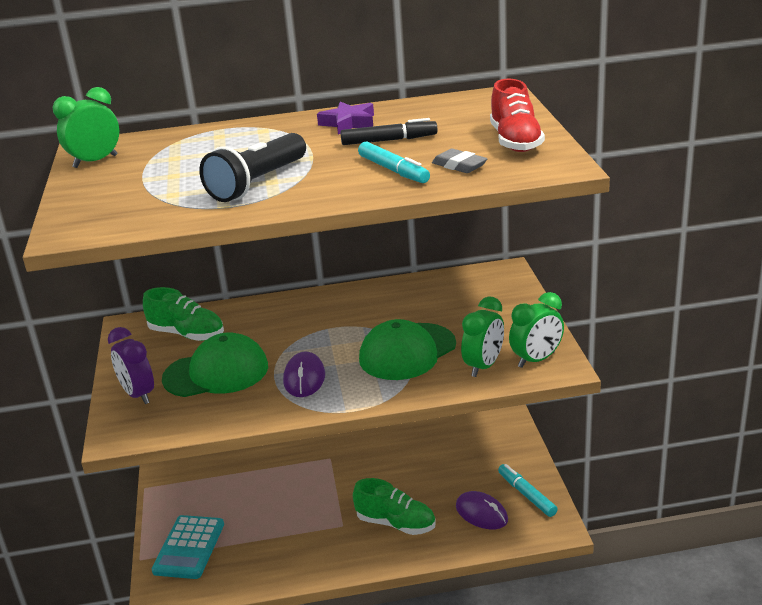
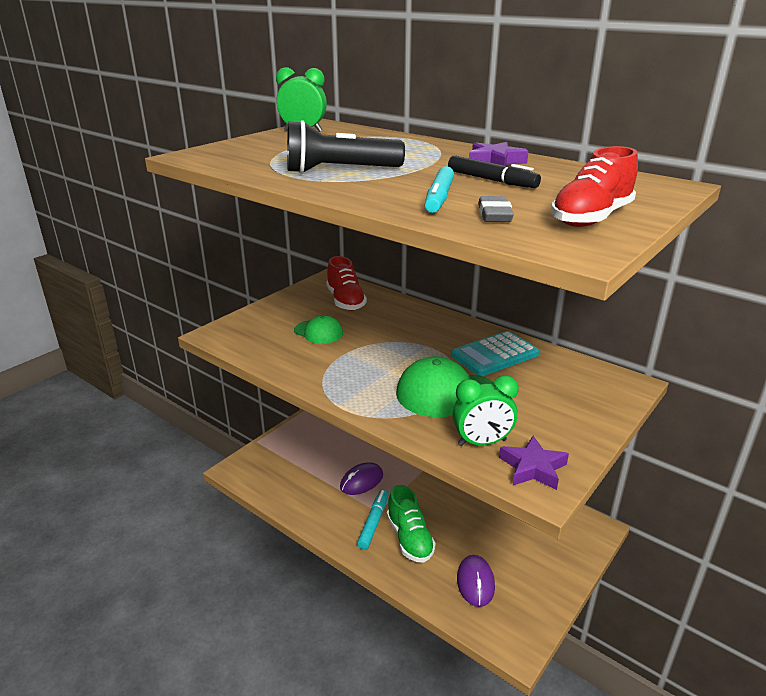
camera: 45 degrees right, 0 degrees up
purple clock [108,327,154,404] -> none
green shoe [143,287,224,341] -> red shoe [326,256,367,311]
turquoise calculator [152,515,224,579] -> turquoise calculator moved to [451,331,539,376]
green cap [162,332,268,397] -> green cap [294,315,343,344], size x0.58
purple mouse [283,352,325,397] -> purple mouse moved to [340,462,383,495]
turquoise marker [498,464,558,517] -> turquoise marker moved to [357,490,389,549]
green clock [509,292,564,368] -> purple star [499,436,569,490]

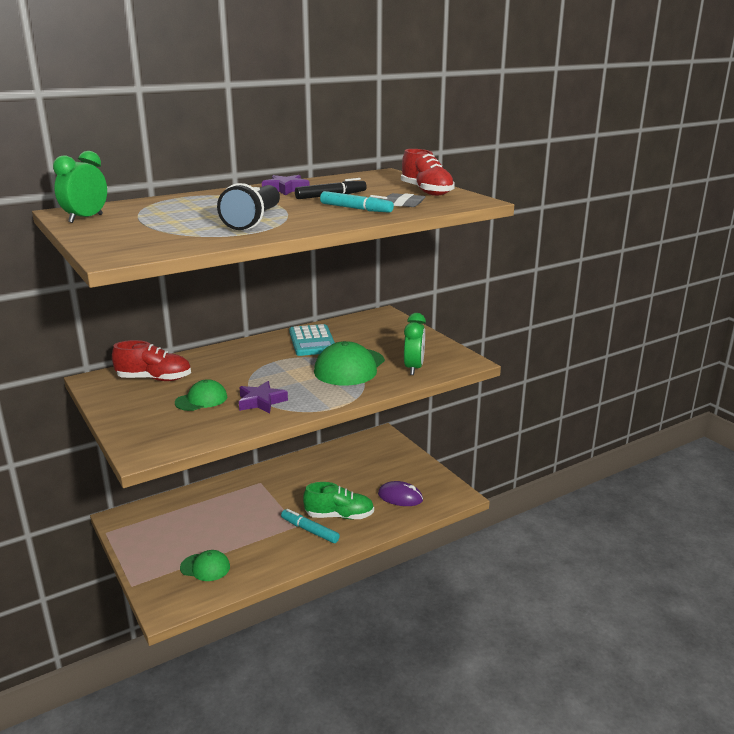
camera: 70 degrees left, 5 degrees down
purple mouse [340,462,383,495] -> none
purple star [499,436,569,490] -> purple star moved to [239,381,288,413]
none -> green cap [180,550,230,581]

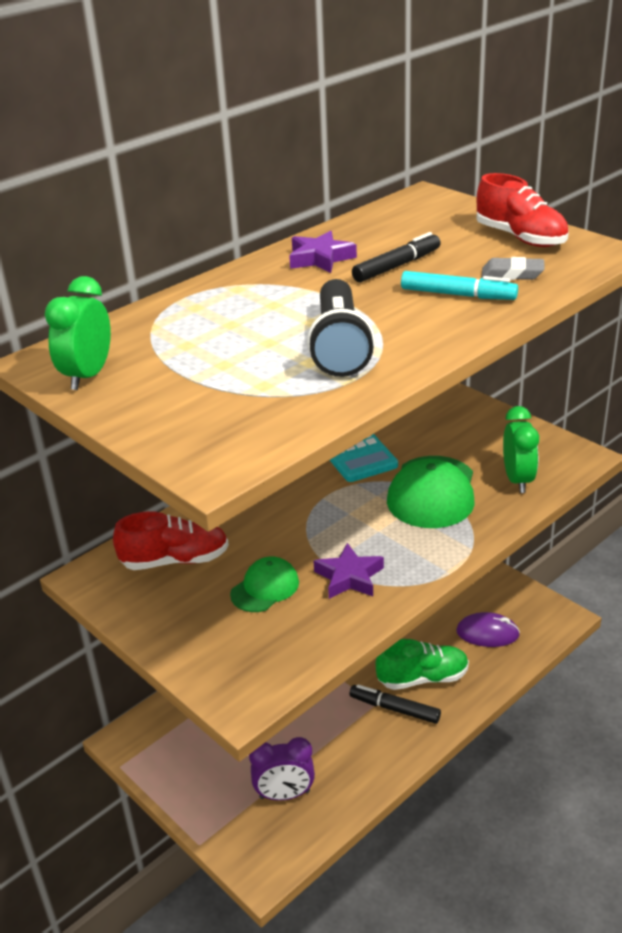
camera: 10 degrees left, 10 degrees up
green cap [180,550,230,581] -> purple clock [249,737,315,801]
turquoise marker [281,509,340,543] -> black marker [350,684,441,724]

